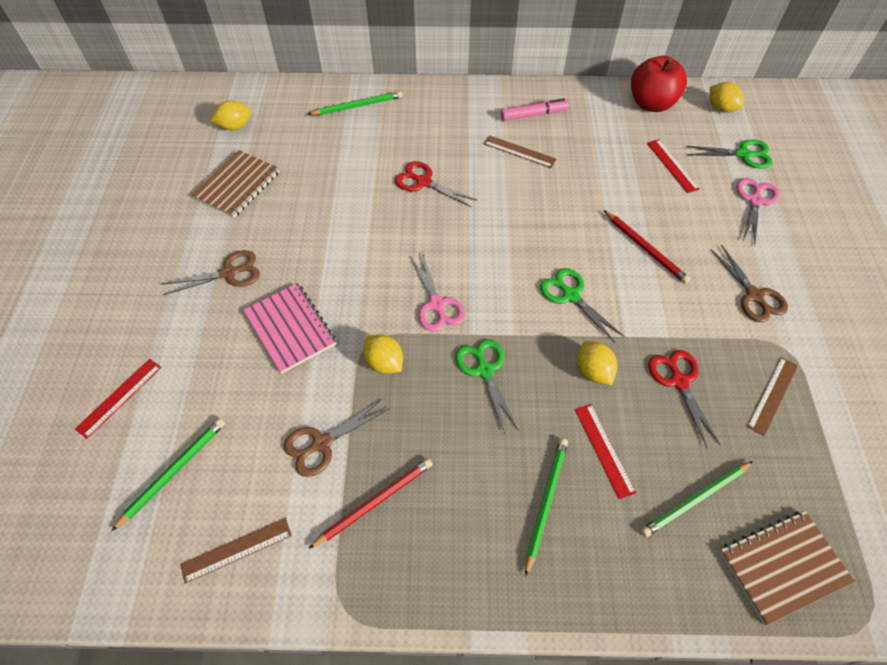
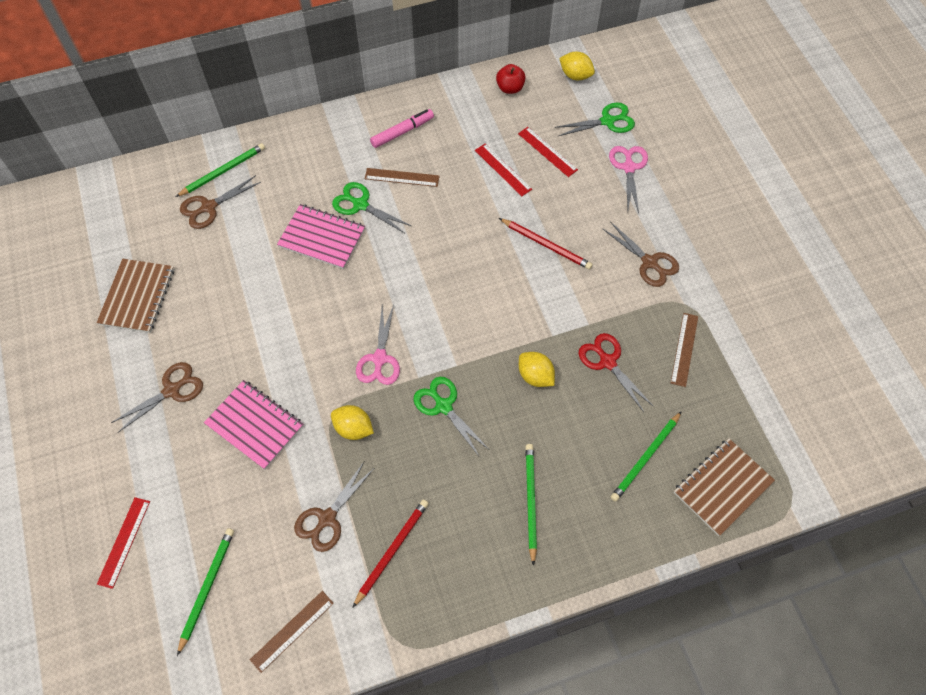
camera: 20 degrees left, 5 degrees up
yellow lemon [211,100,251,130] -> none
red scissors [395,161,478,207] -> pink notebook [277,204,365,269]
pink scissors [410,253,465,331] -> pink scissors turned 45 degrees clockwise [356,305,400,385]
green scissors [540,268,624,343] -> green scissors moved to [332,182,411,233]
red ruler [575,404,636,499] -> red ruler moved to [475,144,532,196]
red apple [631,56,687,112] -> red apple [496,64,526,94], size x0.55
none -> brown scissors [180,175,261,229]

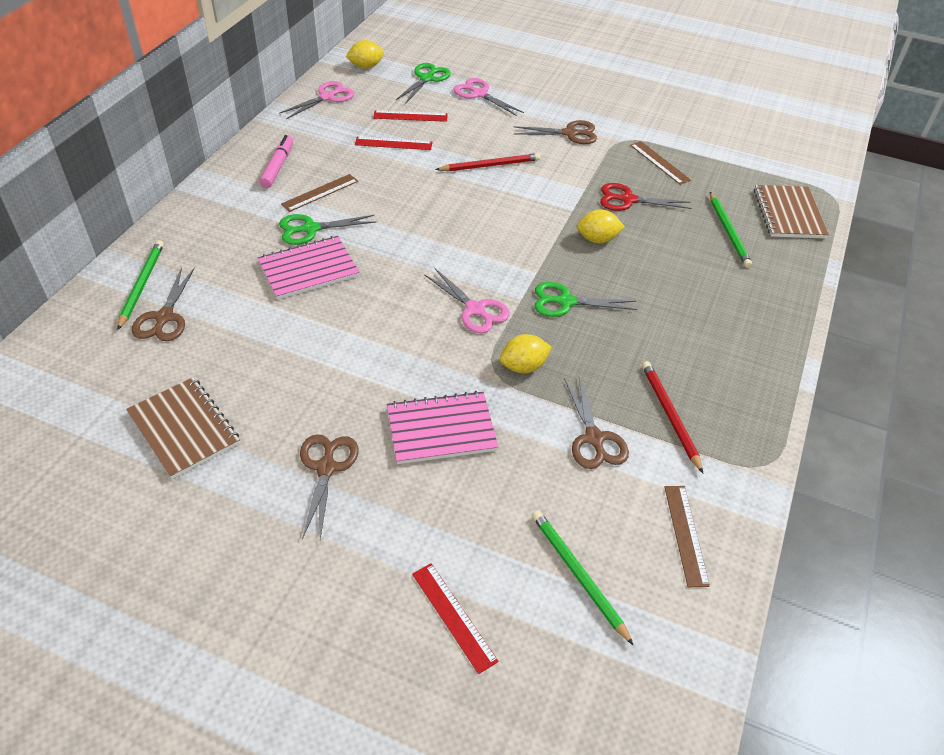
camera: 50 degrees left, 15 degrees down
red apple [496,64,526,94] -> pink scissors [279,81,354,119]
green pencil [525,444,537,566] -> none

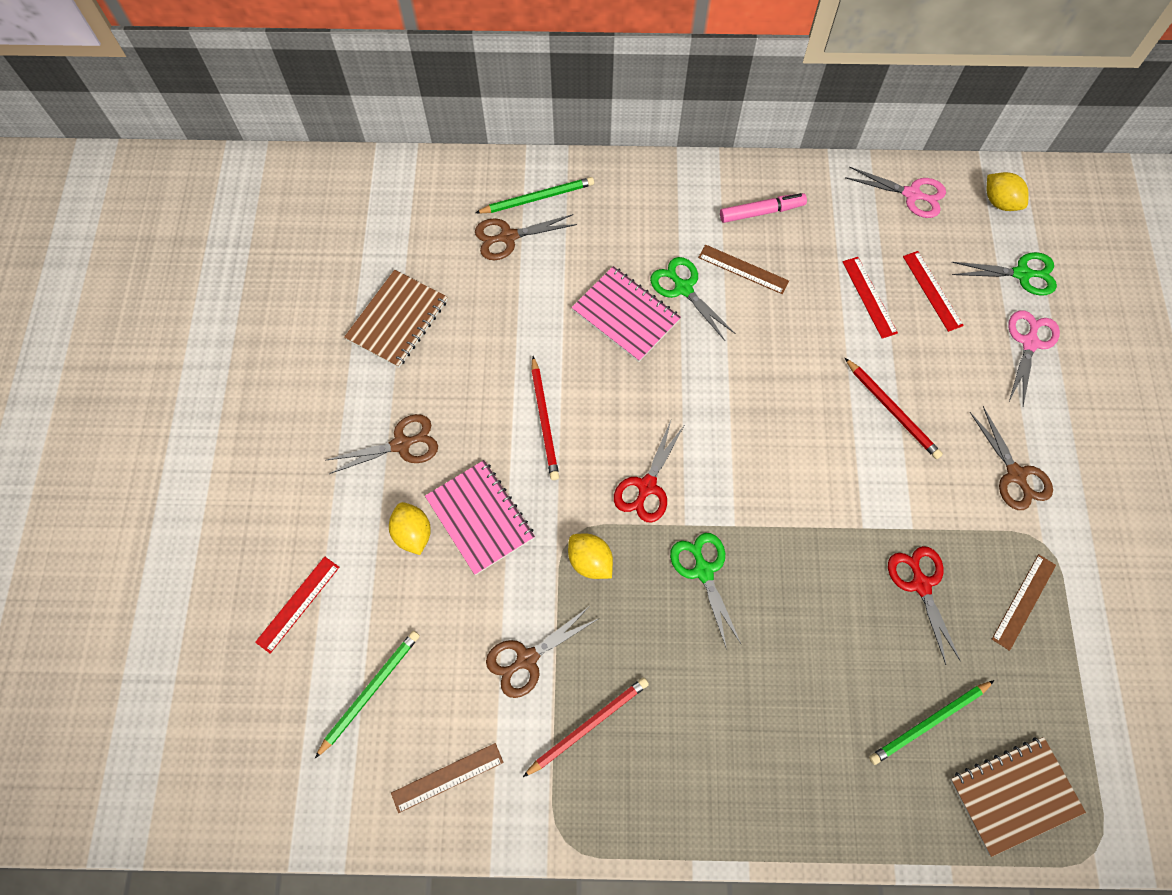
camera: 70 degrees right, 20 degrees up
pink scissors [424,268,510,333] -> red scissors [614,421,684,523]
yellow lemon [577,209,625,243] -> yellow lemon moved to [389,502,431,555]
none -> red pencil [531,356,559,480]

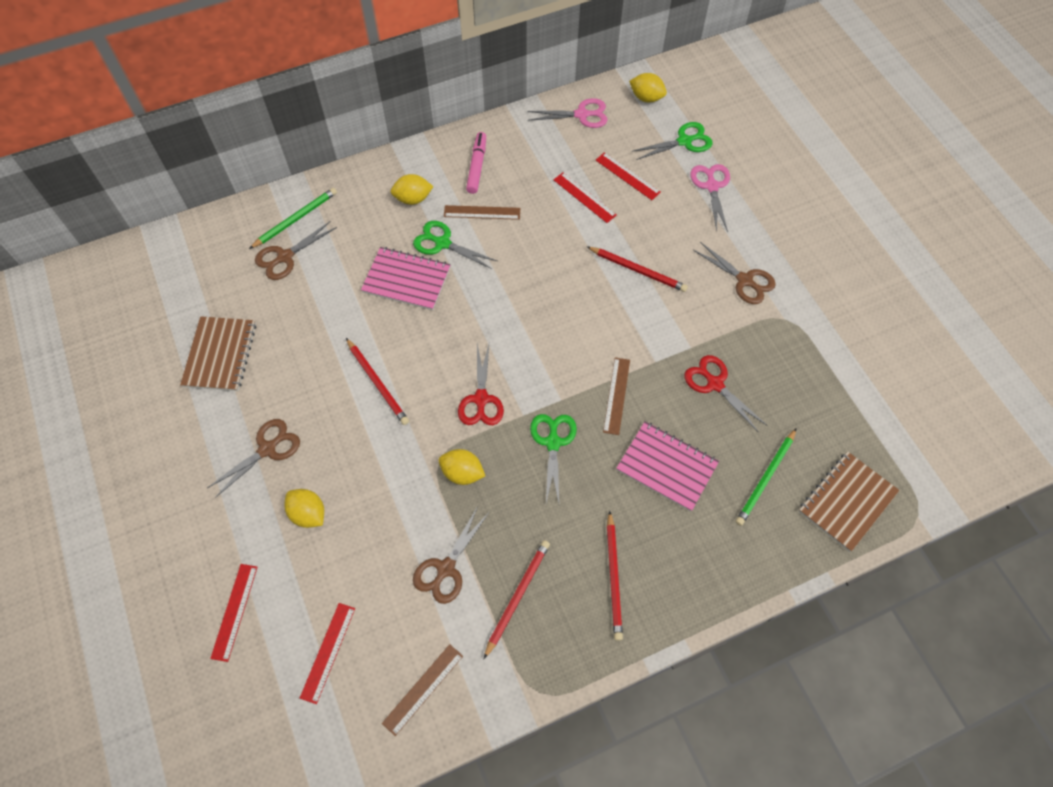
camera: 25 degrees left, 5 degrees down
green pencil [315,631,420,758] -> red ruler [300,603,355,704]
pink notebook [425,460,535,575] -> pink notebook moved to [616,421,719,511]
green scissors [670,533,741,647] -> green scissors turned 45 degrees clockwise [530,414,577,503]
pink marker [720,193,807,223] -> pink marker turned 45 degrees counterclockwise [466,132,486,194]
brown ruler [992,554,1056,651] -> brown ruler moved to [603,358,630,435]
none -> yellow lemon [391,174,433,205]
none -> red pencil [607,511,623,641]

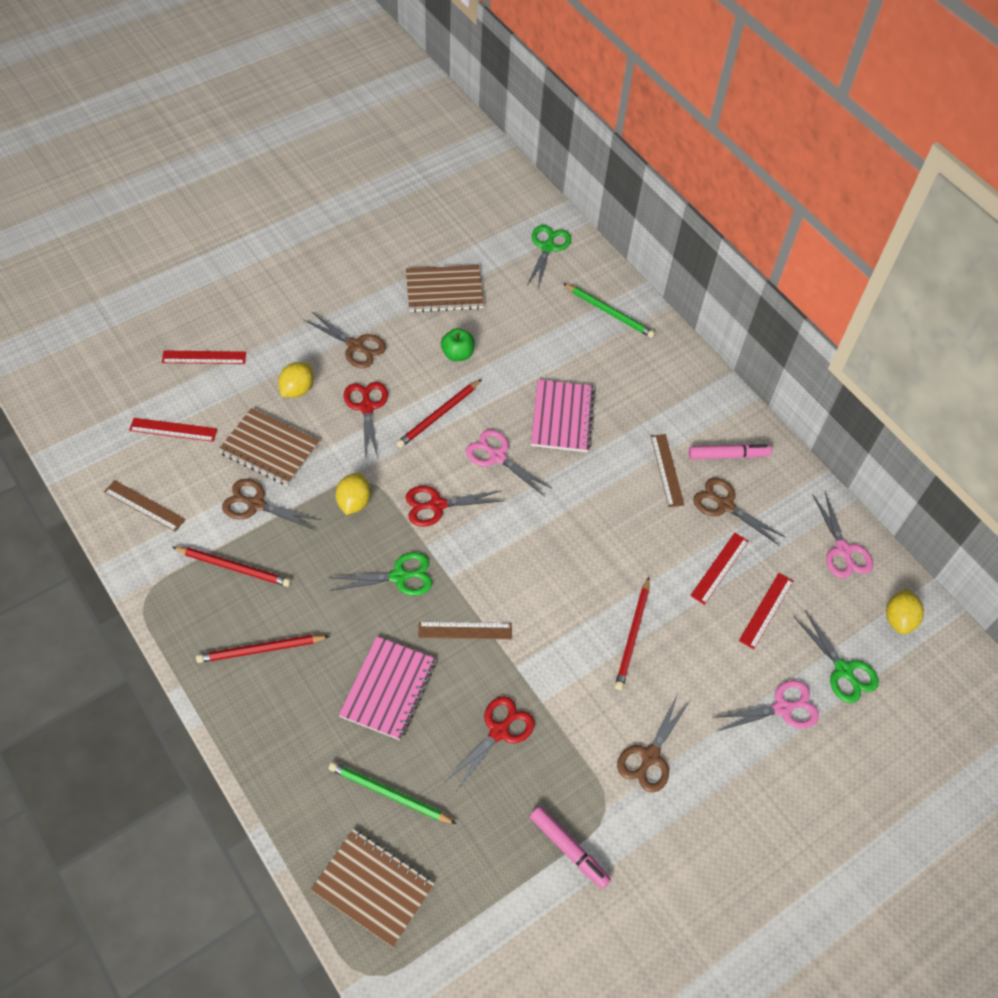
camera: 75 degrees right, 5 degrees down
brown scissors [255,221,337,280] -> brown scissors moved to [693,478,786,546]
yellow lemon [391,174,433,205] -> none
green scissors [413,221,497,269] -> green scissors moved to [527,225,571,288]
none -> brown notebook [218,408,319,486]
none -> red scissors [344,382,388,459]
none -> green apple [441,328,475,361]
none -> pink scissors [466,429,553,497]
none -> pink marker [530,806,611,889]

